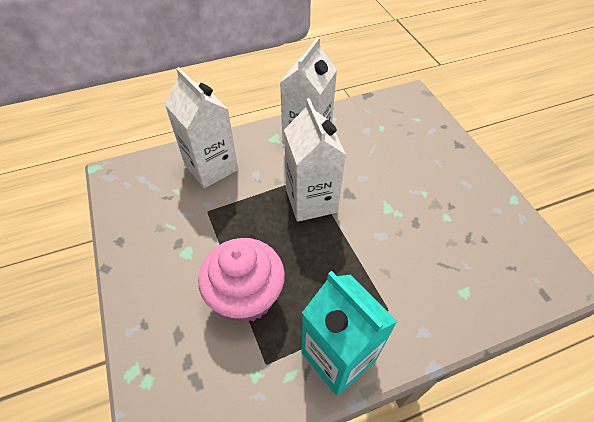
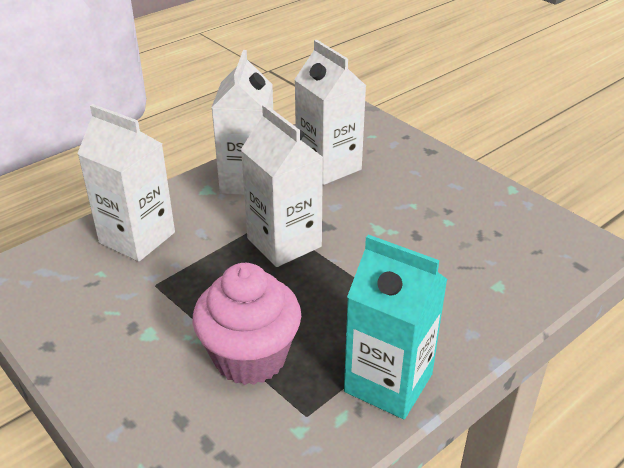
camera: 20 degrees left, 15 degrees down
none -> white carton [294,40,366,185]

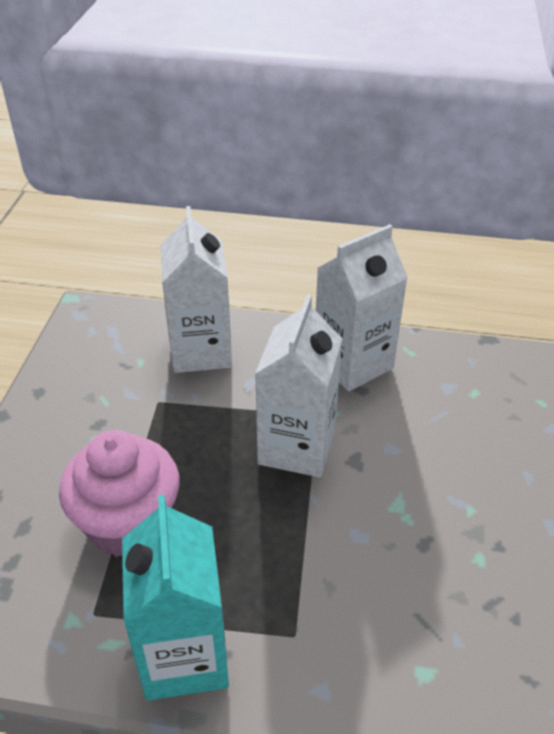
camera: 50 degrees right, 5 degrees up
white carton [294,40,366,185] -> none

